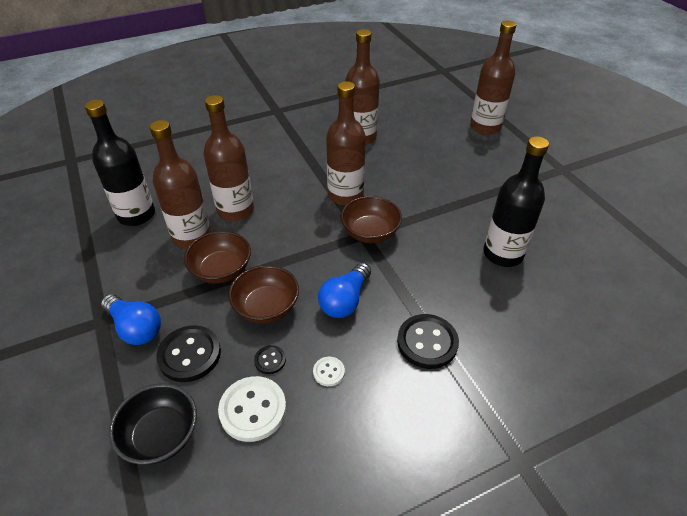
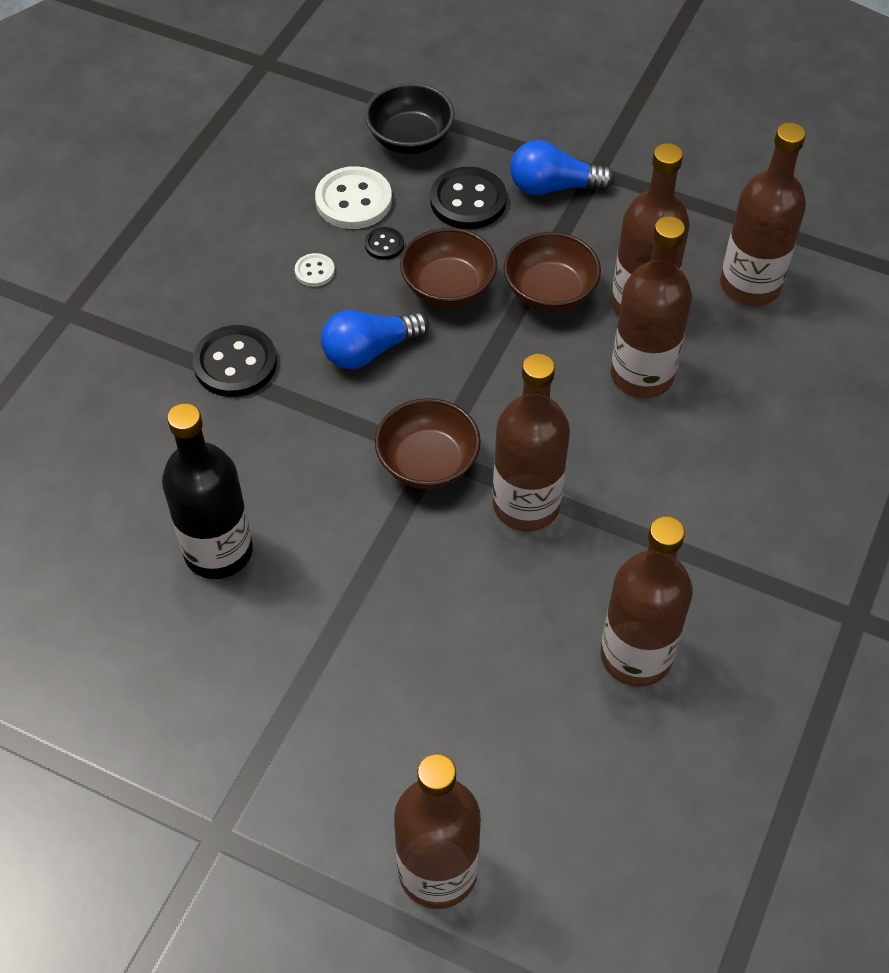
camera: 140 degrees right, 10 degrees up
black bottle [85,99,155,226] -> brown bottle [720,123,806,306]
blue light bulb [318,263,371,318] -> blue light bulb turned 105 degrees counterclockwise [321,310,429,369]

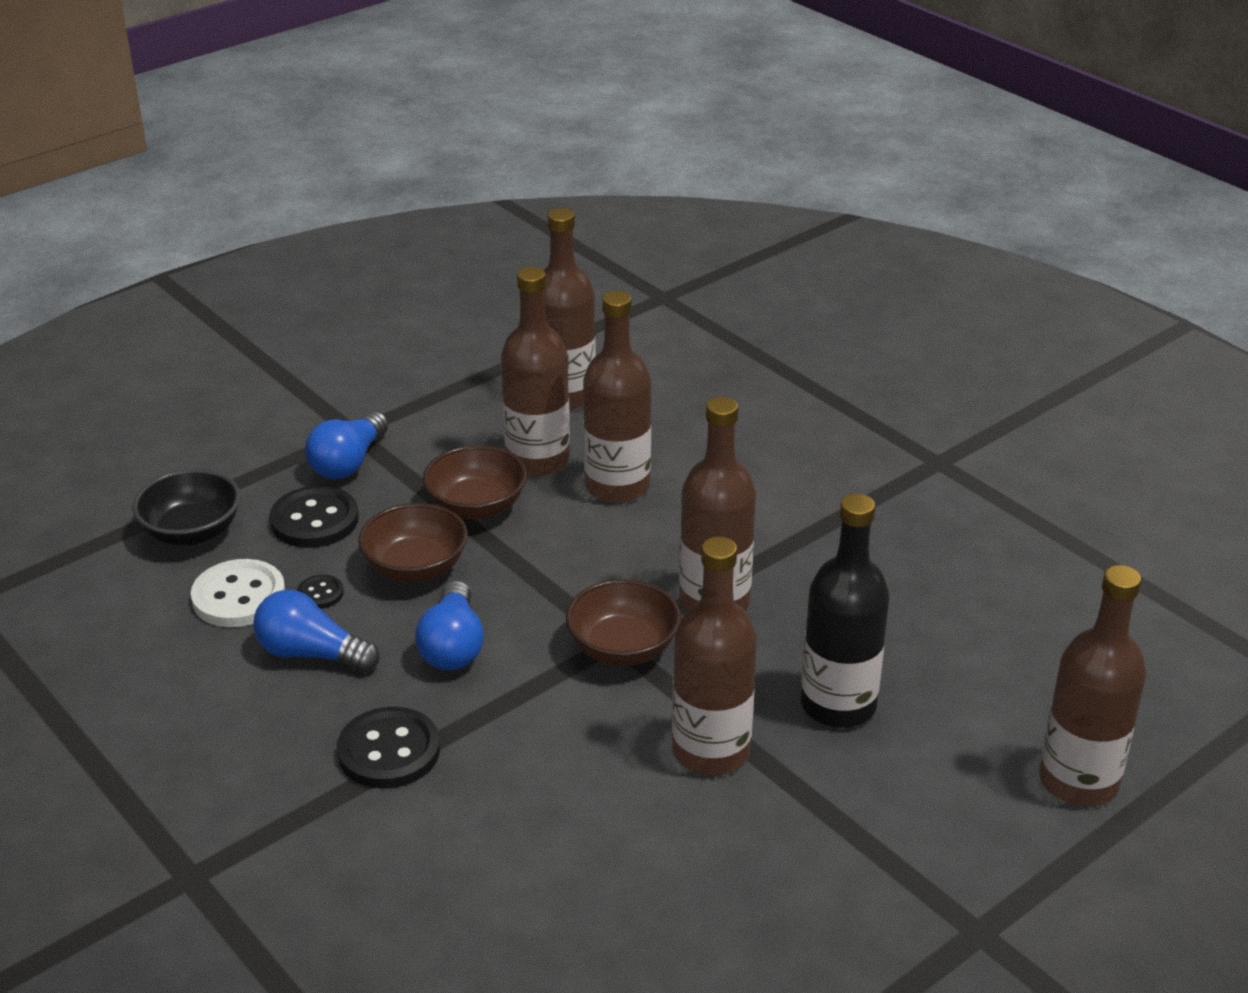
camera: 65 degrees left, 20 degrees down
black bottle [162,403,253,579] -> black bottle moved to [801,493,890,728]
white button [295,253,335,287] -> blue light bulb [253,590,379,672]
brown bottle [600,516,693,687] -> brown bottle moved to [672,537,757,775]

